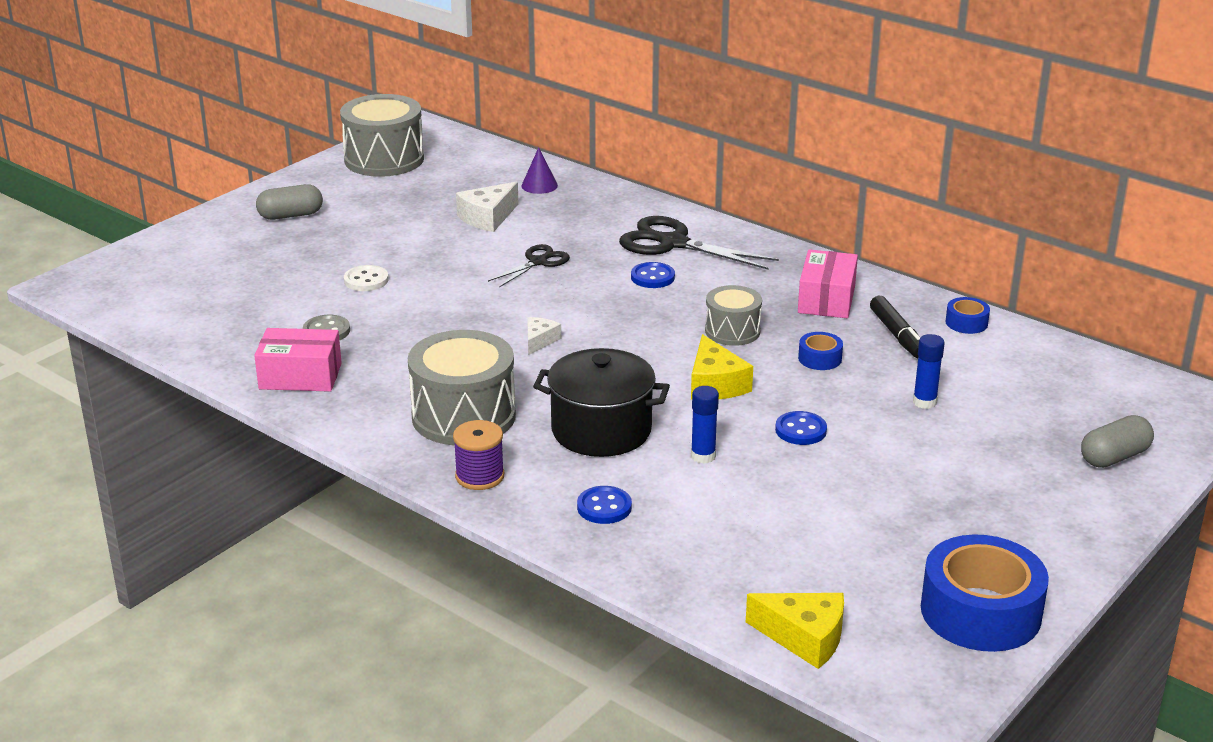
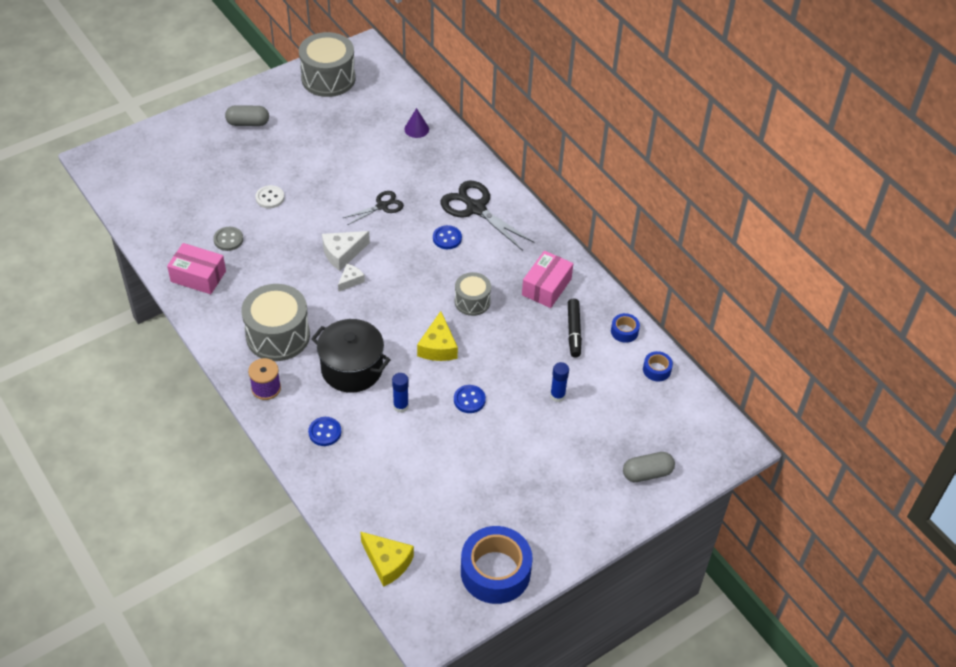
camera: 15 degrees right, 20 degrees up
white cheese [456,182,519,232] -> white cheese moved to [322,231,370,271]
blue tape [798,332,843,370] -> blue tape moved to [643,351,673,381]

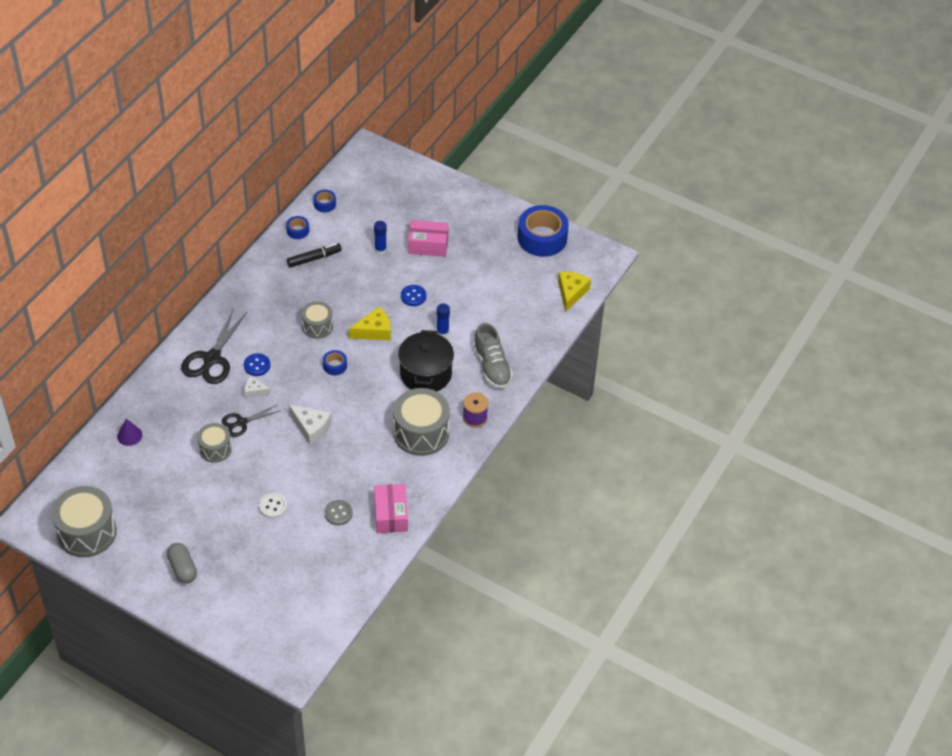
camera: 115 degrees left, 0 degrees up
blue button [308,417,341,446] -> grey shoe [473,323,513,389]
white cheese [338,264,365,292] -> white cheese moved to [244,376,271,398]
black scissors [343,191,404,225] -> black scissors turned 60 degrees counterclockwise [222,405,280,437]
pink box [522,251,573,308] -> pink box moved to [408,220,449,257]
grey capsule [623,452,675,482] -> none
none -> grey drum [197,423,232,463]
none -> blue tape [323,350,347,375]

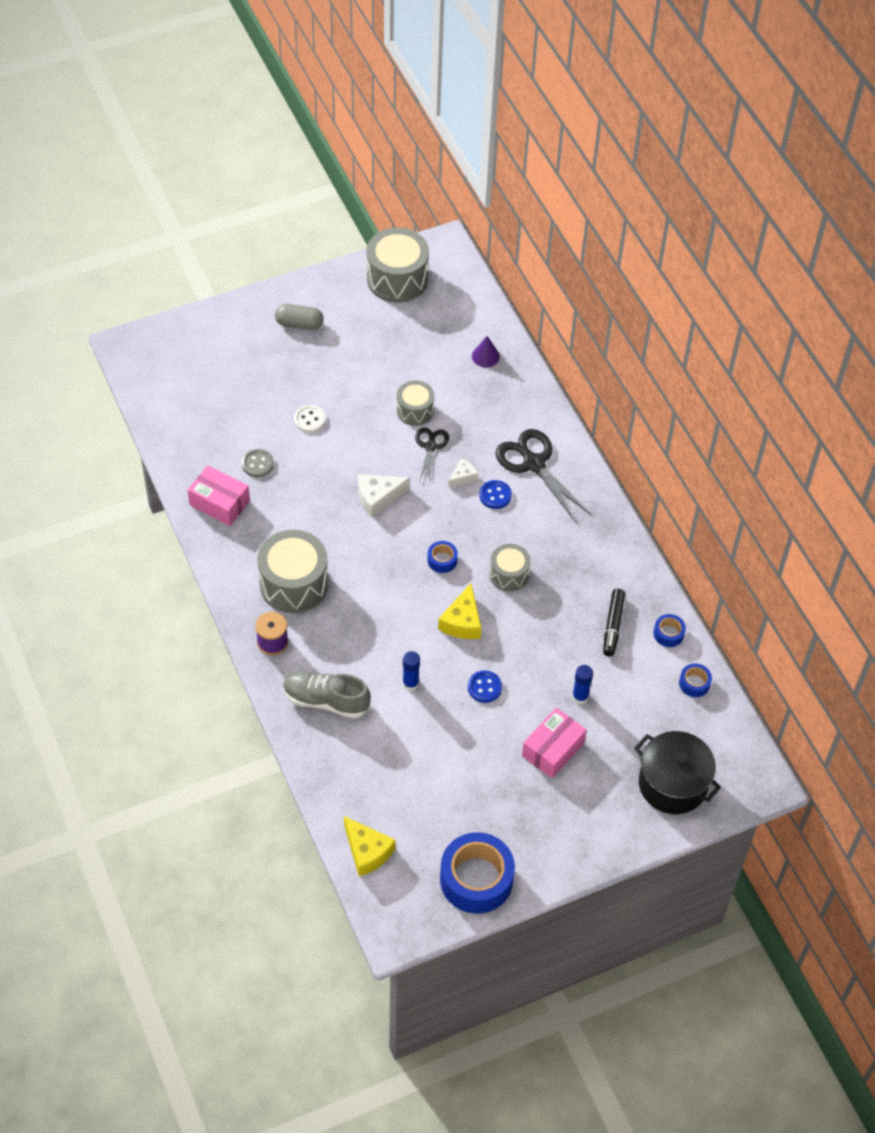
camera: 125 degrees right, 5 degrees up
black pot [398,330,454,391] -> black pot moved to [634,731,721,814]

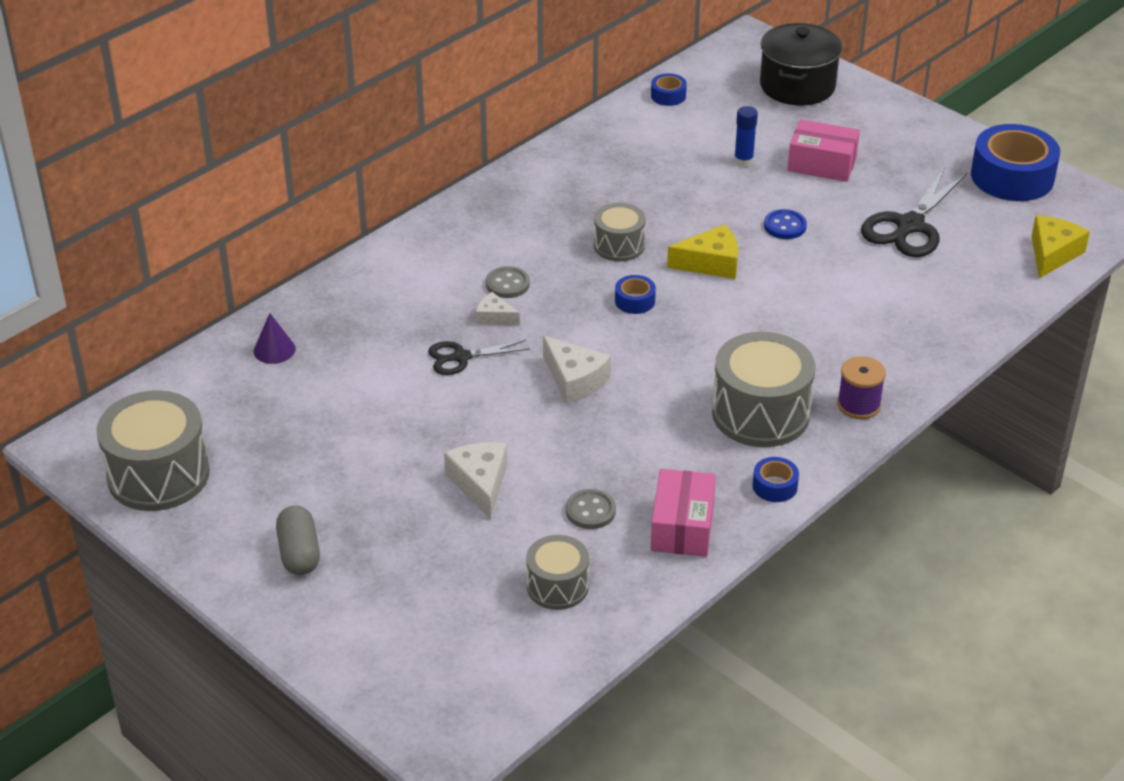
camera: 110 degrees left, 15 degrees down
grey shoe [283,671,371,719] -> none
white button [294,405,326,433] -> white cheese [444,442,507,519]
grey drum [397,380,435,426] -> grey drum moved to [526,535,589,610]
blue glue stick [403,651,420,691] -> none
blue button [479,480,512,509] -> grey button [486,266,530,298]
black scissors [495,429,591,523] -> black scissors moved to [861,167,967,257]
black marker [603,589,625,656] -> none
blue tape [654,614,686,647] -> blue tape moved to [753,457,799,502]

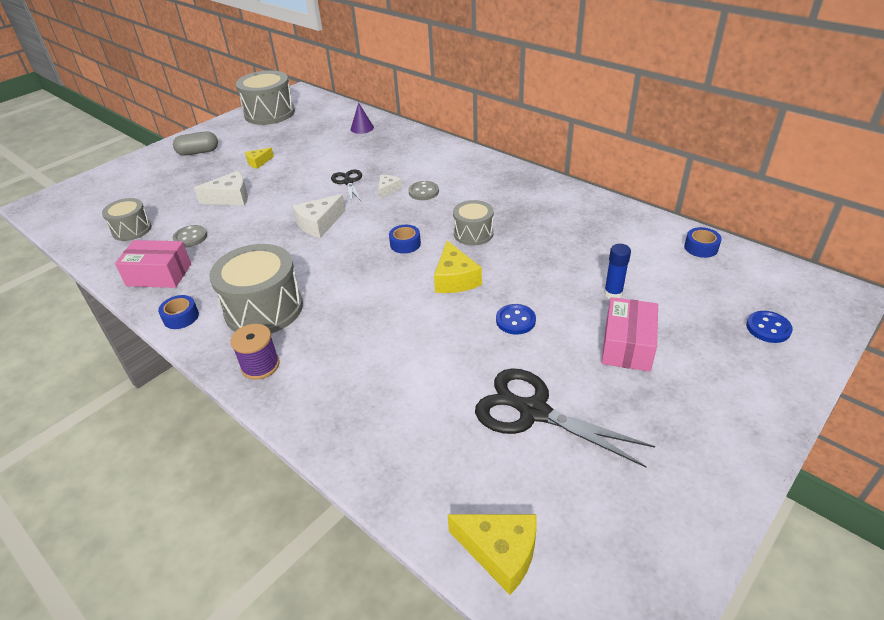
camera: 90 degrees right, 0 degrees up
black pot [760,23,842,105] -> blue button [746,311,793,343]
blue tape [971,124,1060,201] -> none
none -> yellow cheese [245,148,274,169]

